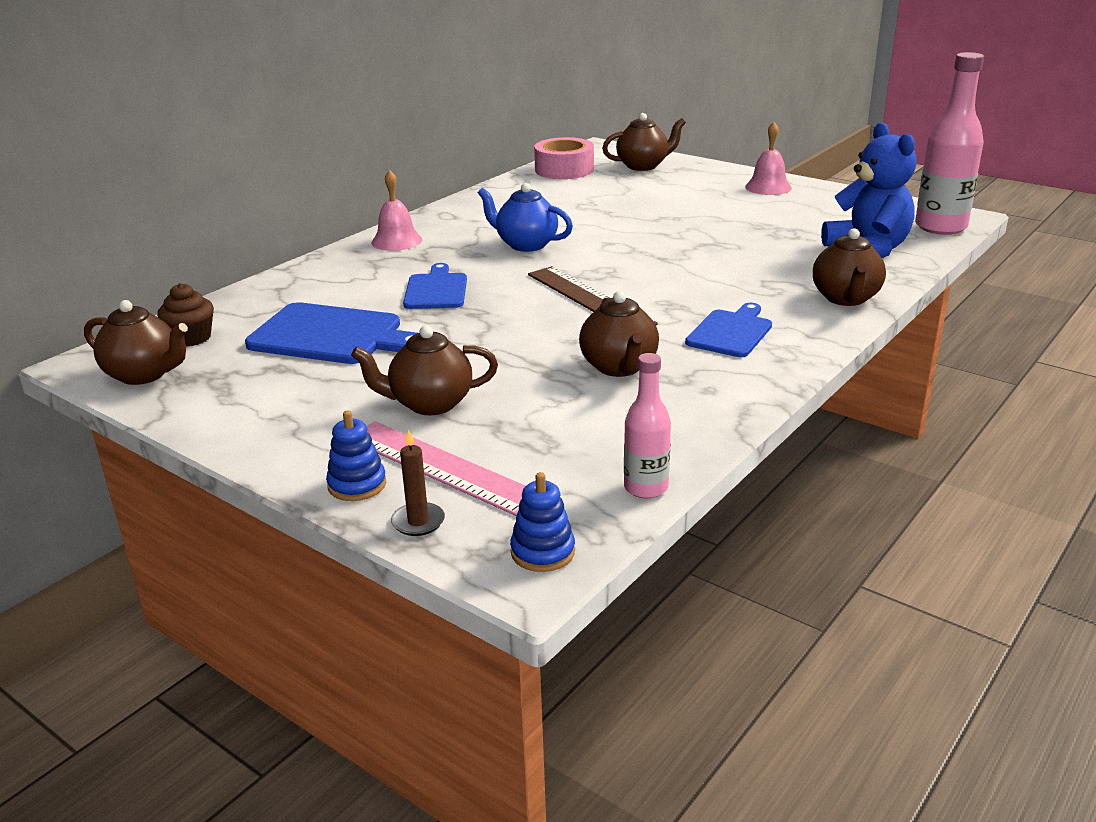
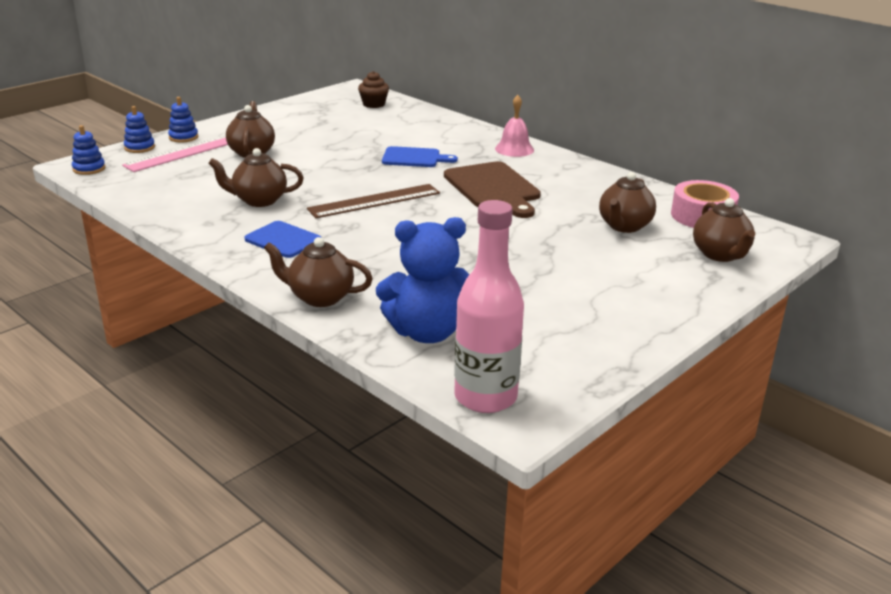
camera: 95 degrees right, 0 degrees up
brown teapot [84,300,188,385] -> brown teapot moved to [599,172,656,233]
blue cutting board [245,302,417,364] -> none
brown candle [391,429,445,536] -> blue stacking toy [124,106,155,153]
blue teapot [478,183,573,252] -> brown cutting board [444,161,541,218]
pink bottle [624,353,671,499] -> none
pink bell [745,122,792,195] -> none

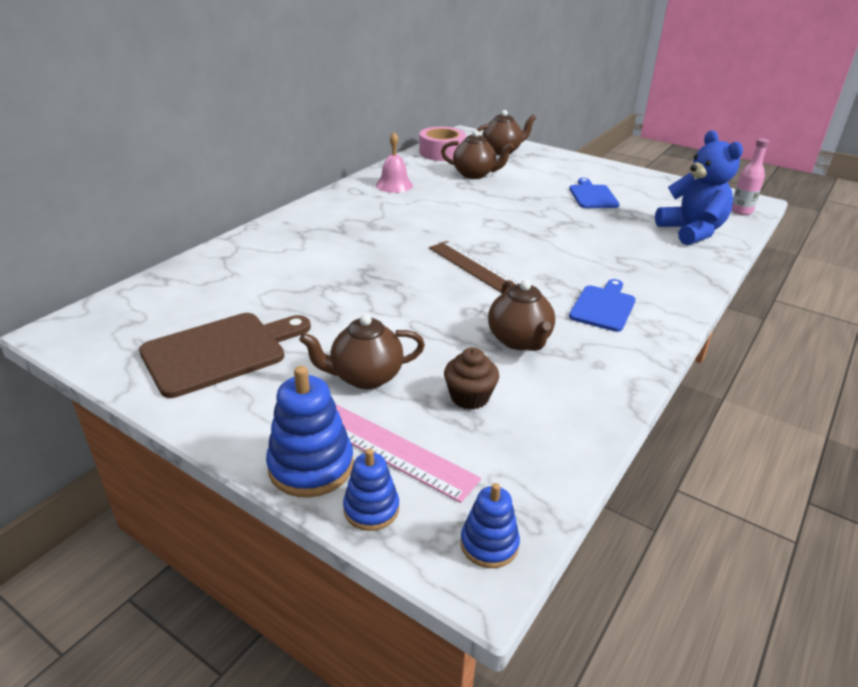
camera: 100 degrees left, 5 degrees up
blue stacking toy [168,97,198,142] -> blue stacking toy [266,366,354,498], size x1.63
brown teapot [264,237,373,307] -> none
brown cupcake [358,71,389,108] -> brown cupcake moved to [444,347,499,410]
blue cutting board [382,146,458,167] -> blue cutting board moved to [569,178,620,208]
brown cutting board [444,161,541,218] -> brown cutting board moved to [139,313,311,398]
pink bottle [454,200,524,413] -> pink bottle [732,138,769,215], size x0.56
pink bell [495,95,534,157] -> pink bell moved to [376,132,413,193]

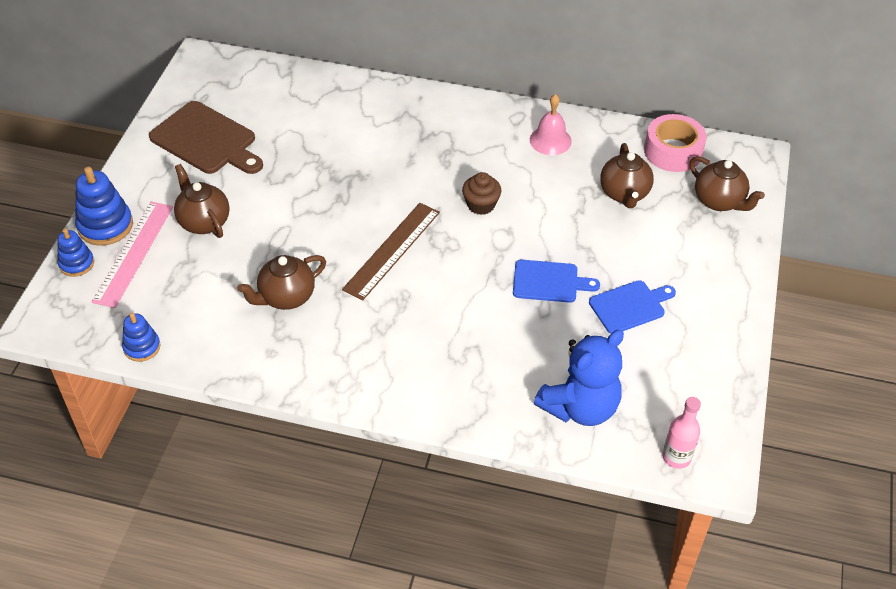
camera: 70 degrees right, 15 degrees up
brown cupcake [444,347,499,410] -> brown cupcake moved to [462,172,502,215]
blue stacking toy [461,483,520,568] -> blue stacking toy moved to [122,313,160,362]
blue cutting board [569,279,636,332] -> blue cutting board moved to [513,260,600,303]

